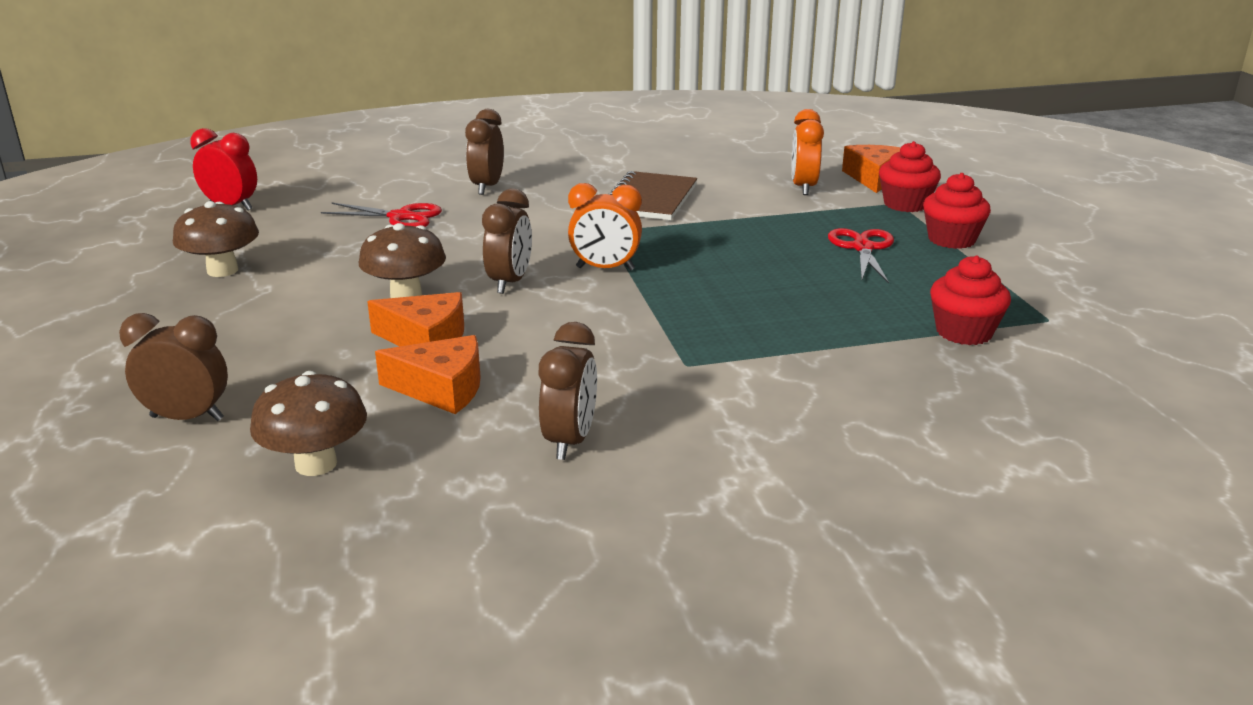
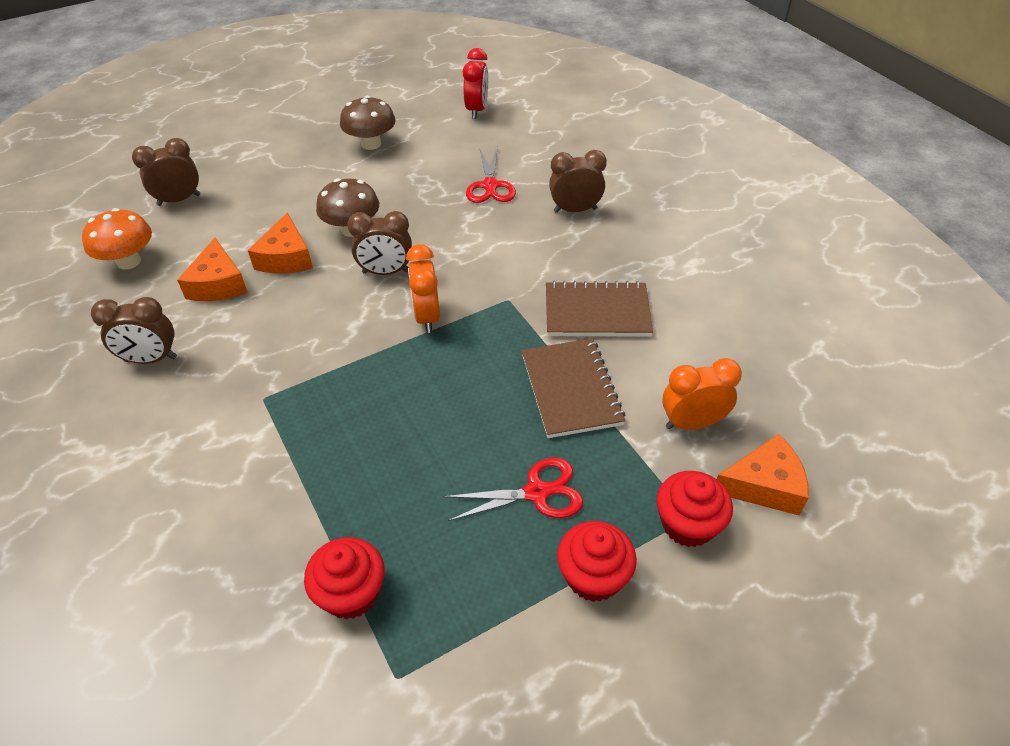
camera: 75 degrees right, 20 degrees up
brown clock [119,313,228,421] -> brown clock turned 105 degrees counterclockwise [132,138,200,206]
brown mushroom [250,371,367,476] -> orange mushroom [82,208,152,270]
none -> brown notebook [522,338,625,438]

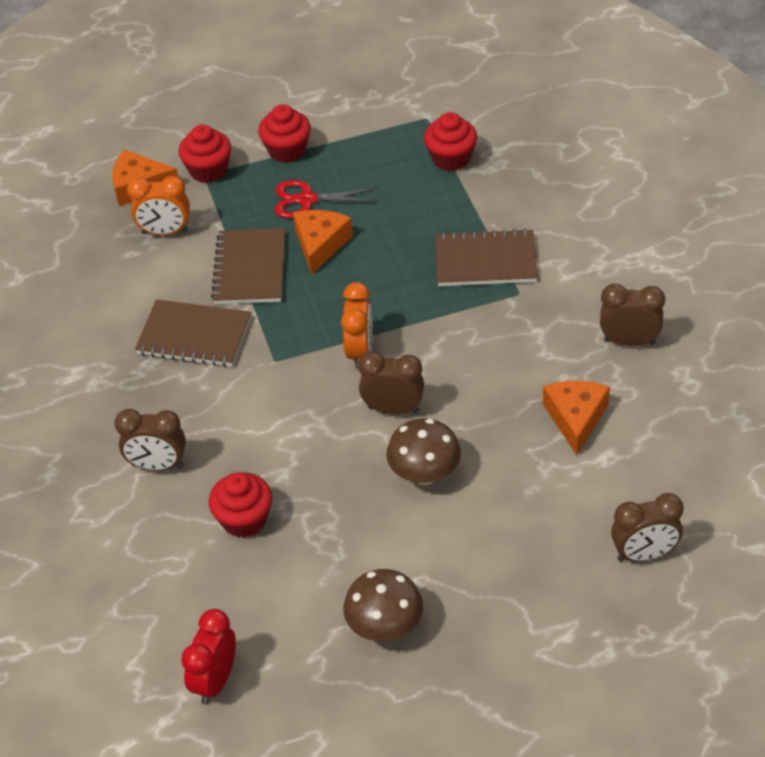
camera: 165 degrees left, 0 degrees up
orange mushroom [82,208,152,270] -> none
orange cheese [248,213,313,274] -> orange cheese moved to [293,210,353,275]
red scissors [466,147,516,203] -> red cupcake [208,472,272,538]
none -> brown notebook [435,228,538,286]

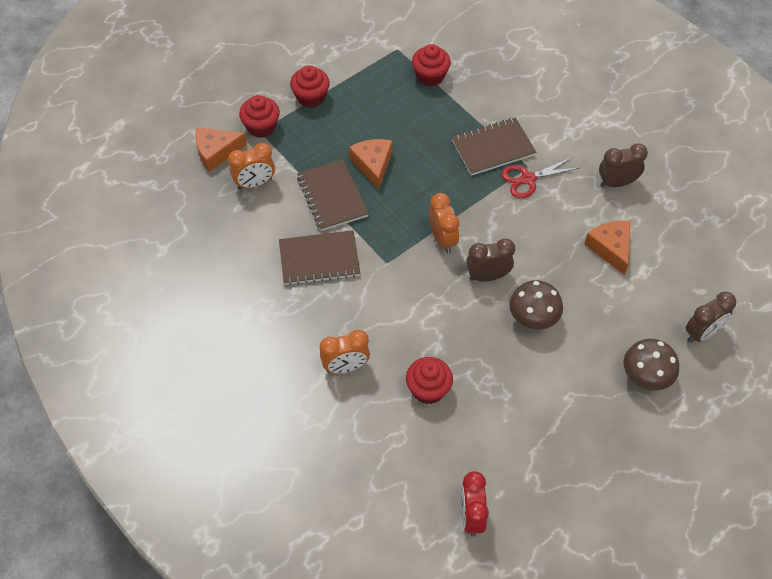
camera: 25 degrees left, 10 degrees up
brown clock [114,409,186,471] -> orange clock [320,330,370,374]
red scissors [275,180,378,218] -> red scissors moved to [501,157,581,198]
brown mushroom [343,569,423,642] -> brown mushroom moved to [624,339,679,391]

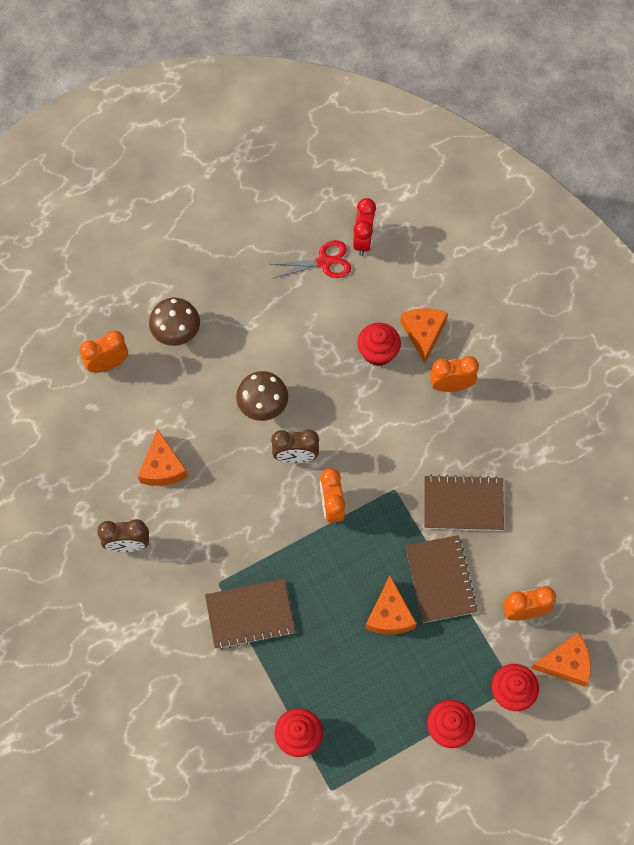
camera: 170 degrees left, 10 degrees up
red scissors [501,157,581,198] -> red scissors moved to [272,240,351,279]
brown clock [686,291,736,343] -> orange clock [79,330,128,373]
none -> orange cheese [400,309,448,363]

